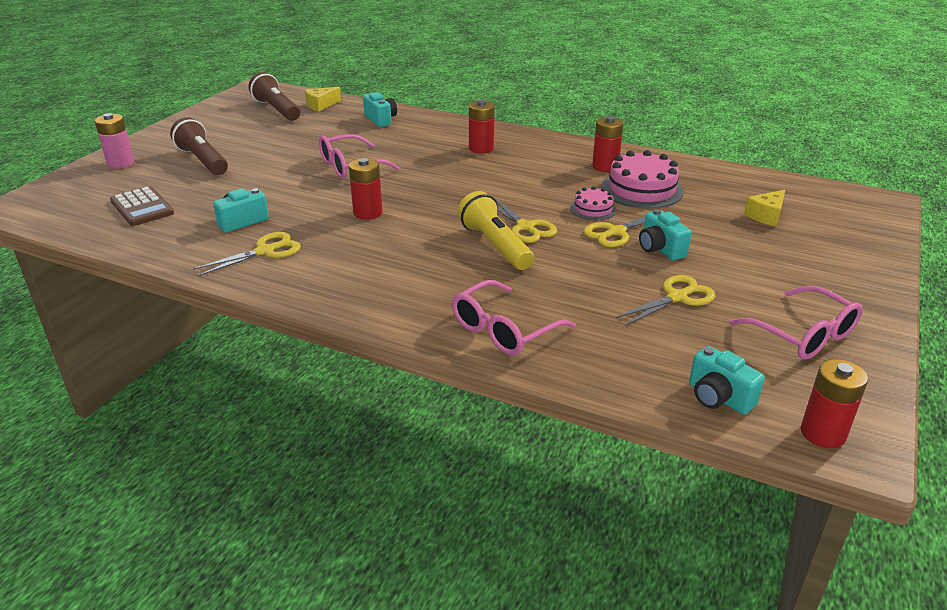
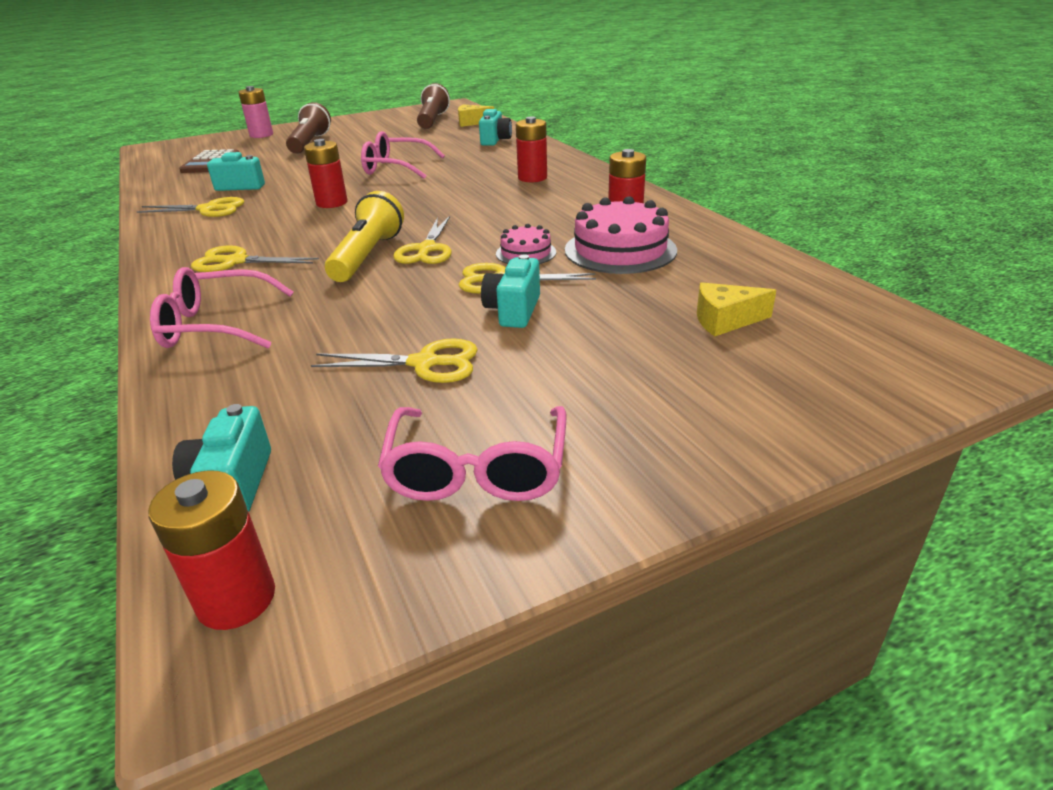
camera: 40 degrees right, 0 degrees up
none -> yellow scissors [191,245,319,272]

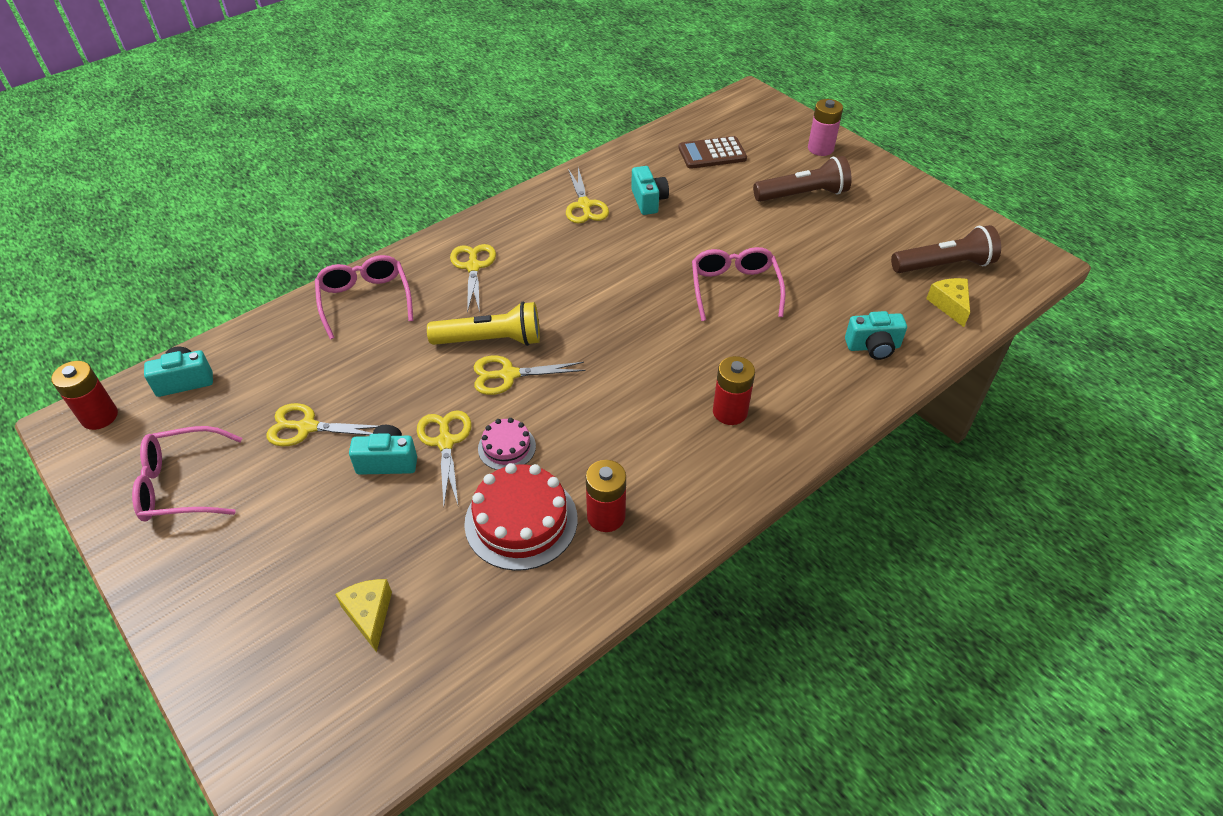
camera: 75 degrees right, 15 degrees up
red battery [304,139,348,208] -> none
yellow scissors [311,339,478,383] -> yellow scissors turned 105 degrees clockwise [266,403,378,446]
pink cake [565,196,677,274] -> red cake [464,463,578,571]

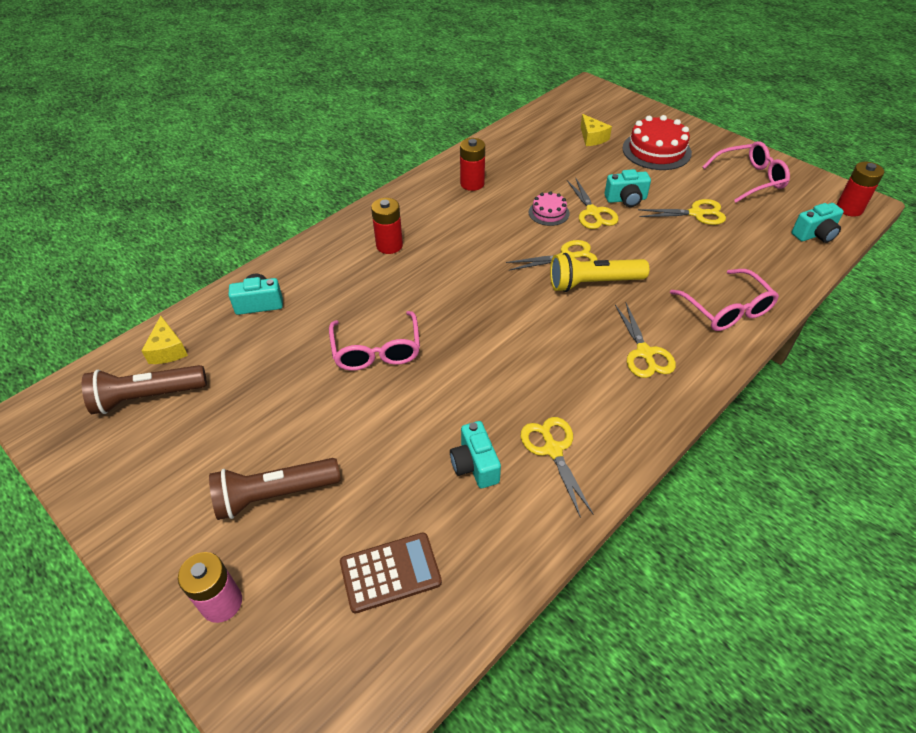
camera: 175 degrees right, 0 degrees up
red cake [464,463,578,571] -> red cake moved to [622,115,692,170]

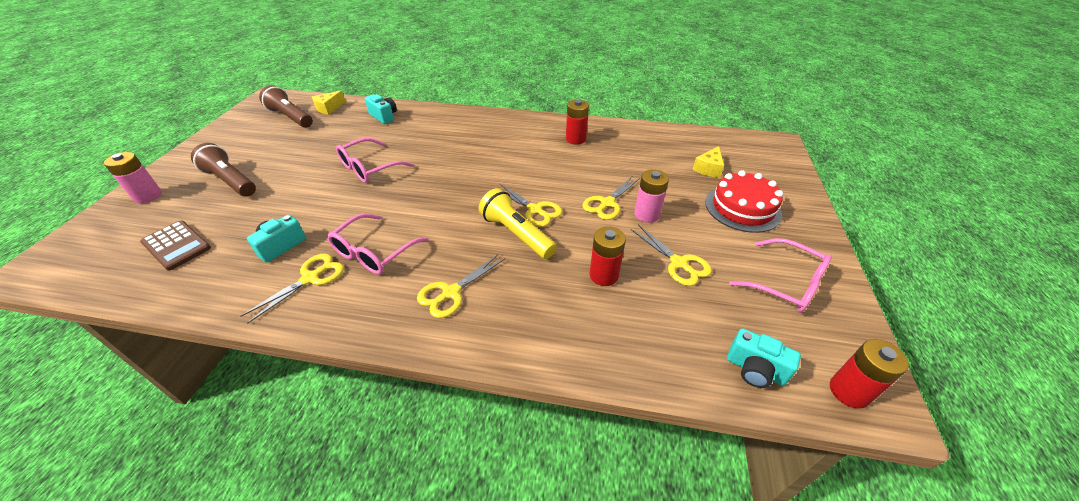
camera: 55 degrees right, 5 degrees down
red battery [371,198,403,254] -> red battery moved to [590,227,626,286]
pink cake [529,191,570,226] -> none
turquoise camera [605,169,651,207] -> pink battery [634,169,669,223]
pink glasses [670,269,779,331] -> pink glasses moved to [327,214,428,275]

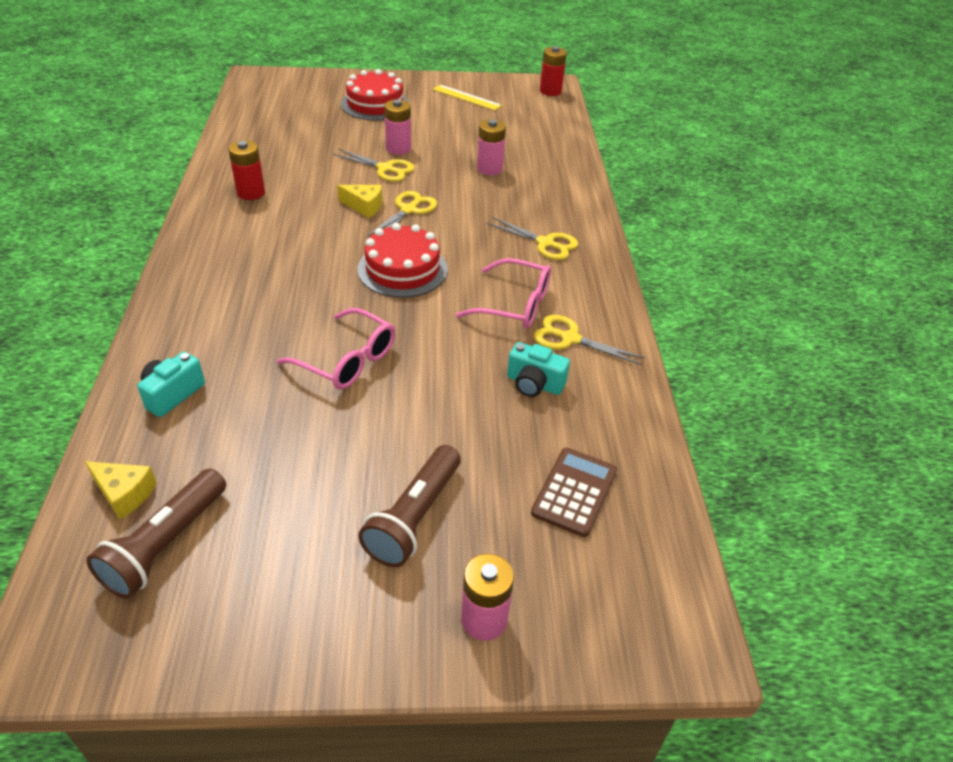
camera: 105 degrees left, 0 degrees up
yellow flashlight [479,188,557,259] -> none
red battery [590,227,626,286] -> pink battery [477,119,506,175]
yellow scissors [631,225,712,286] -> none
yellow cheese [693,146,724,178] -> yellow cheese moved to [337,185,383,218]
turquoise camera [727,328,801,388] -> none
pink glasses [729,238,831,313] -> yellow ruler [433,85,502,110]
none -> red cake [358,223,448,298]

